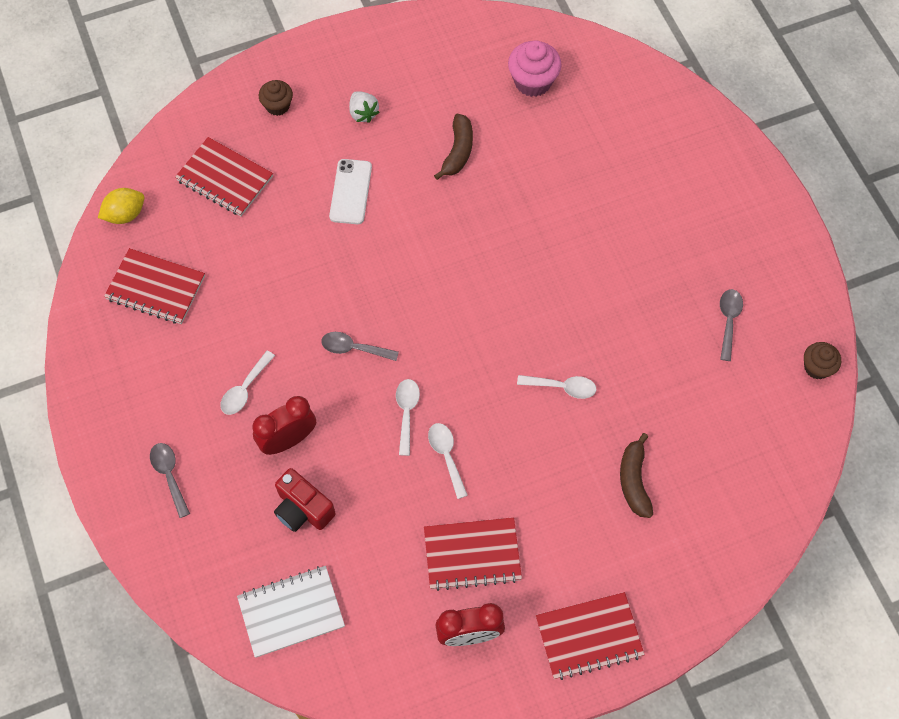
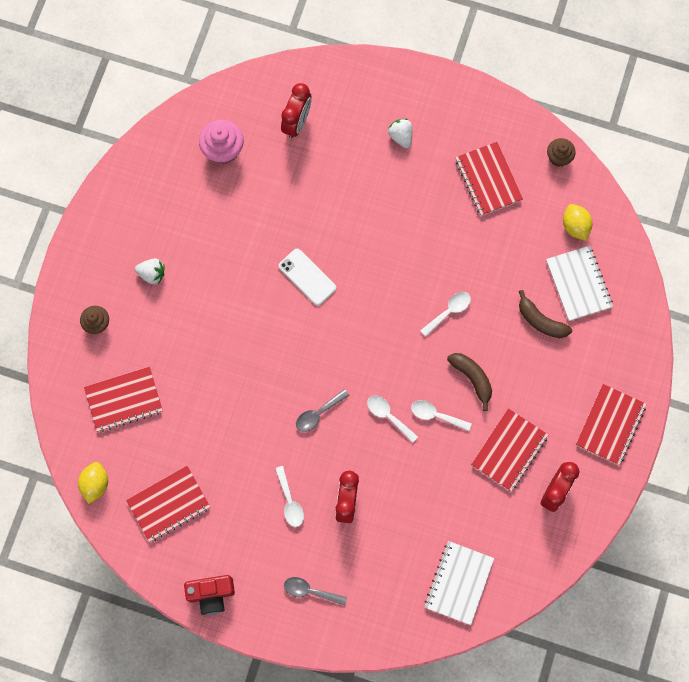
camera: 50 degrees left, 10 degrees up
red camera [274,468,336,532] -> red camera moved to [184,575,235,615]
white phone [329,159,372,224] -> white phone moved to [279,249,336,306]
brown banana [434,114,473,180] -> brown banana moved to [447,353,492,411]
grey spoon [720,289,743,361] -> red notebook [455,142,523,216]
none -> red clock [281,83,311,138]
none -> white strawberry [388,119,412,148]
none -> white notebook [546,246,613,321]
none -> yellow lemon [563,204,592,241]

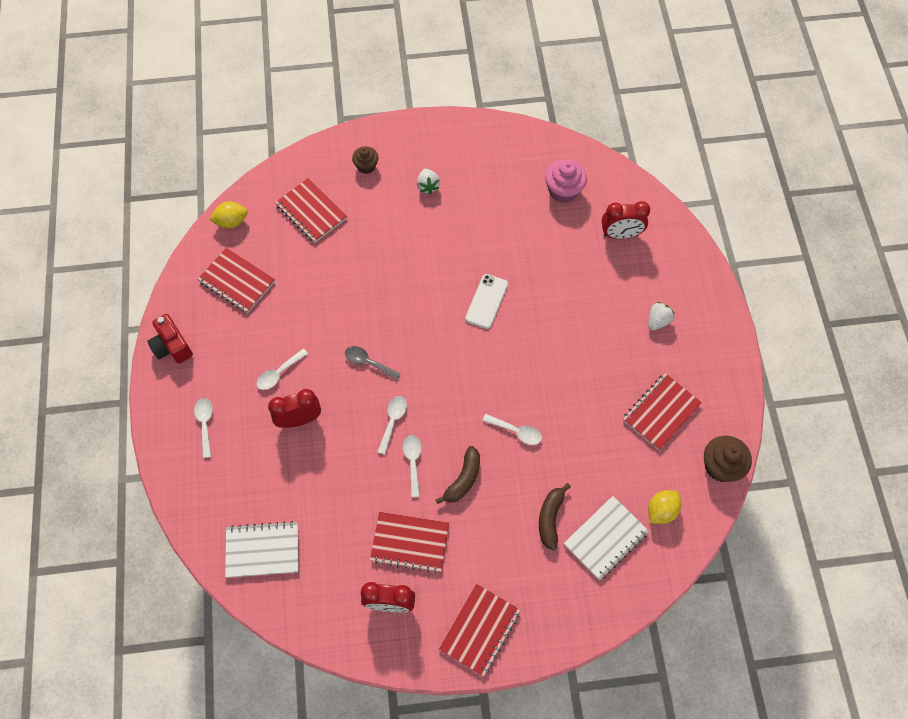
camera: 65 degrees right, 10 degrees down
grey spoon [284,577,347,606] -> white spoon [194,398,213,458]
brown cupcake [547,138,576,167] -> brown cupcake [704,436,752,482], size x1.57
red notebook [576,384,646,465] -> red notebook turned 60 degrees counterclockwise [439,584,521,676]

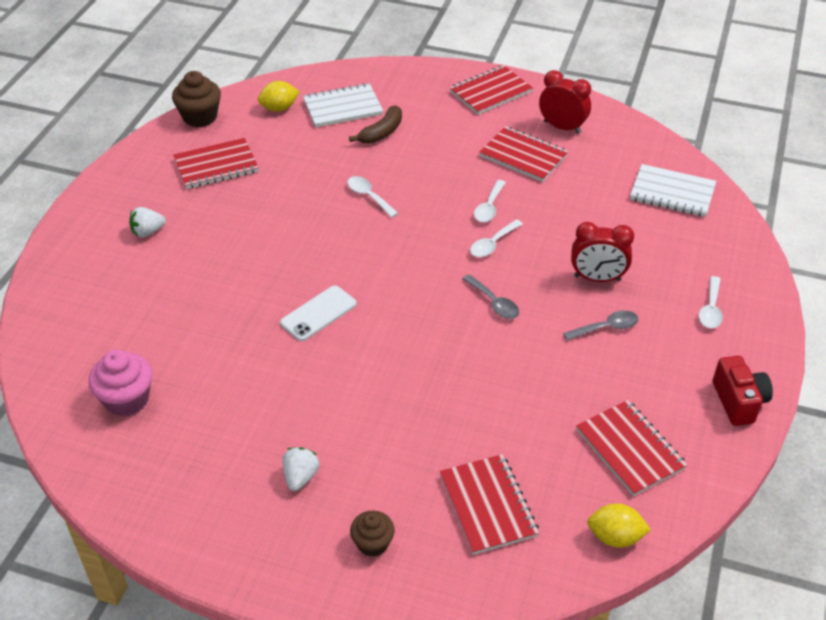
camera: 155 degrees left, 20 degrees down
white spoon [257,348,308,390] -> grey spoon [563,311,638,341]
brown banana [436,446,480,504] -> none
red clock [602,201,650,239] -> none

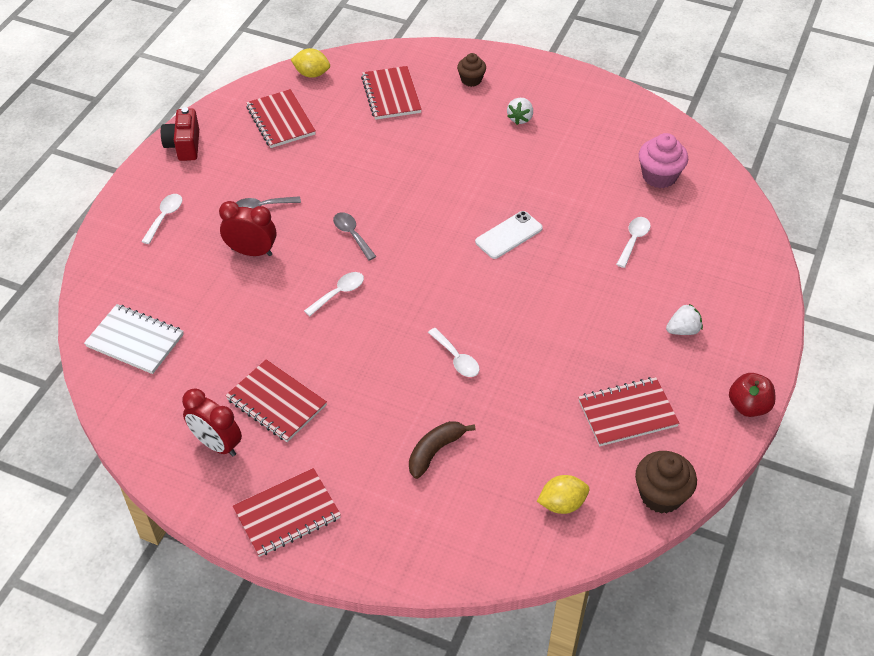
camera: 175 degrees left, 5 degrees up
white notebook [303,83,383,127] -> none
white spoon [474,180,506,222] -> white spoon moved to [616,217,650,268]
none -> red apple [729,373,776,417]

